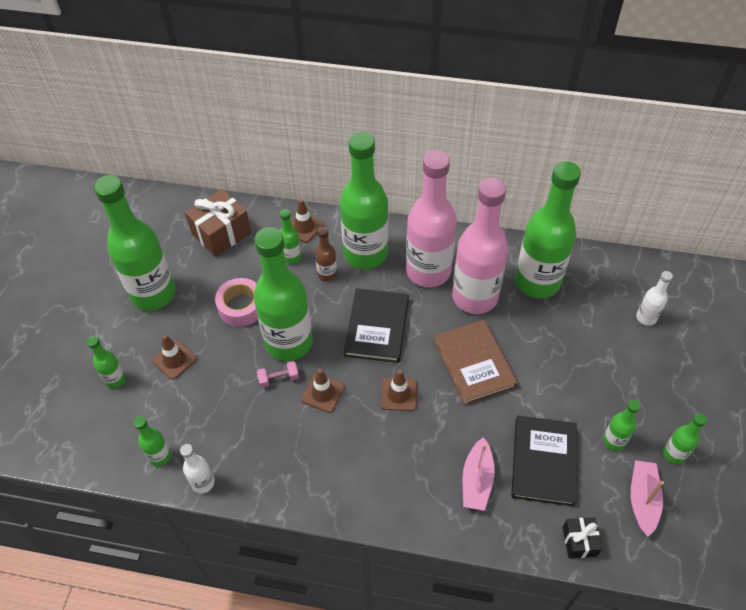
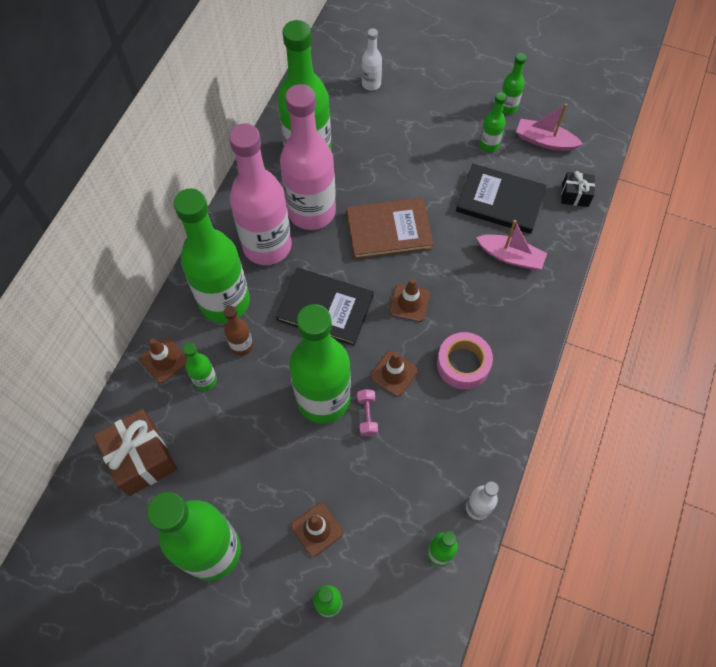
camera: 80 degrees left, 10 degrees up
pink tape [215,278,258,327] -> pink tape moved to [437,332,493,389]

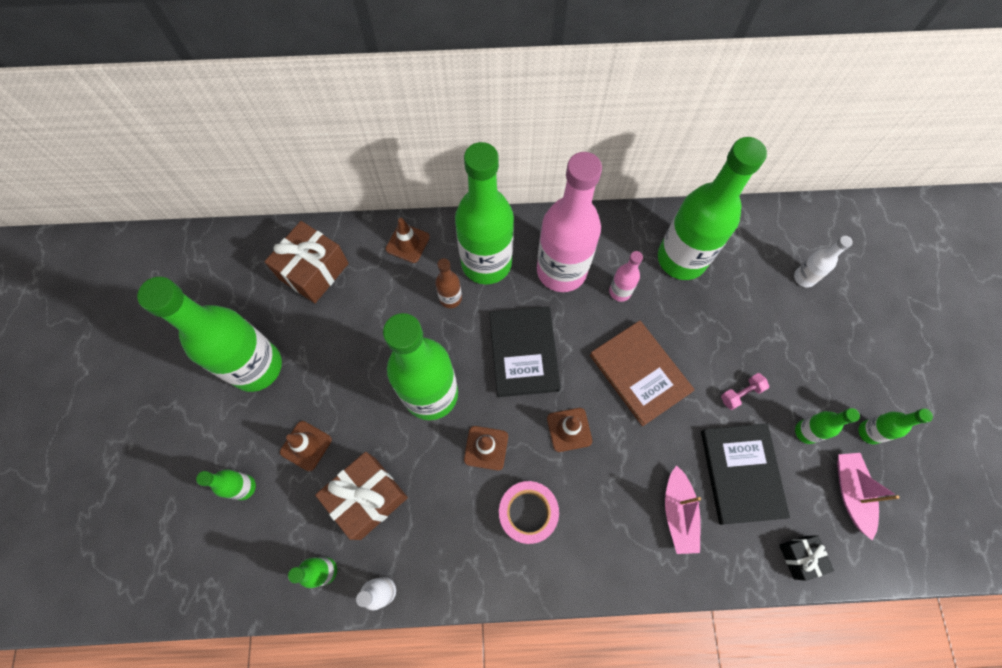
camera: 65 degrees right, 5 degrees up
green bottle [183,343,217,391] -> none
pink bottle [280,84,336,230] -> pink bottle [609,251,643,302], size x0.44
pink dumbbell [357,389,378,436] -> pink dumbbell moved to [721,373,769,410]
none -> brown gift [315,452,408,540]

